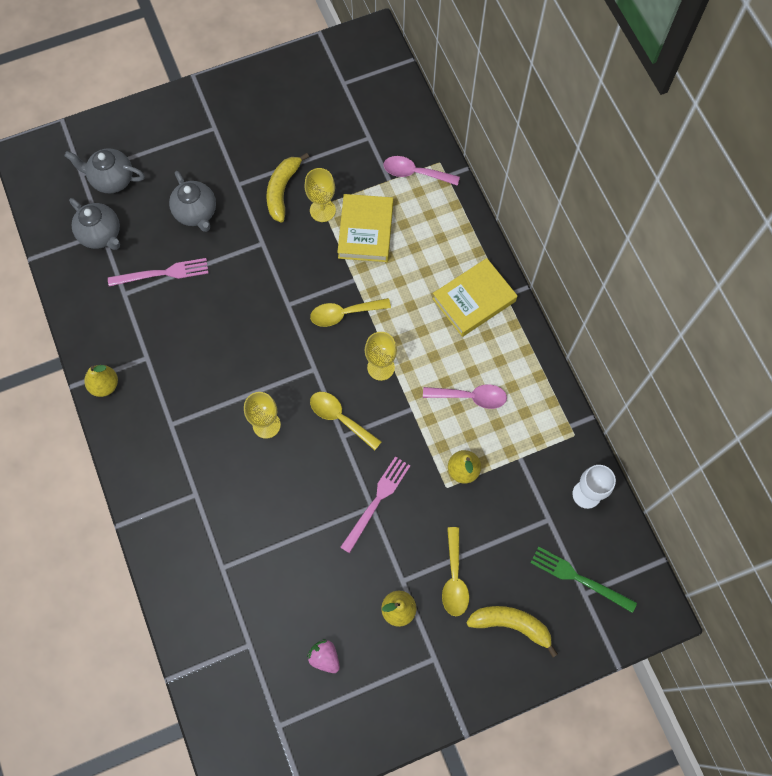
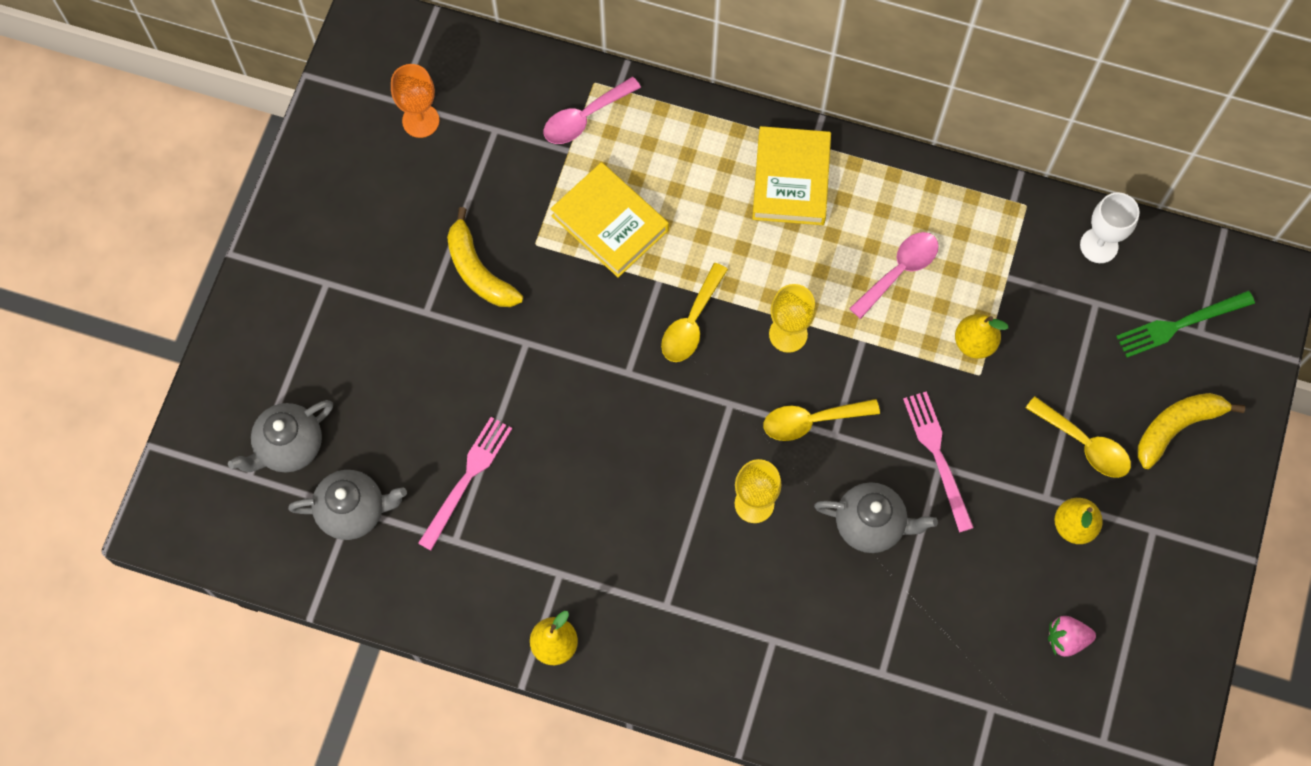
camera: 50 degrees left, 0 degrees up
grey teapot [169,171,216,232] -> grey teapot moved to [814,482,938,553]
yellow goblet [305,168,336,222] -> none
none -> orange goblet [391,64,439,138]

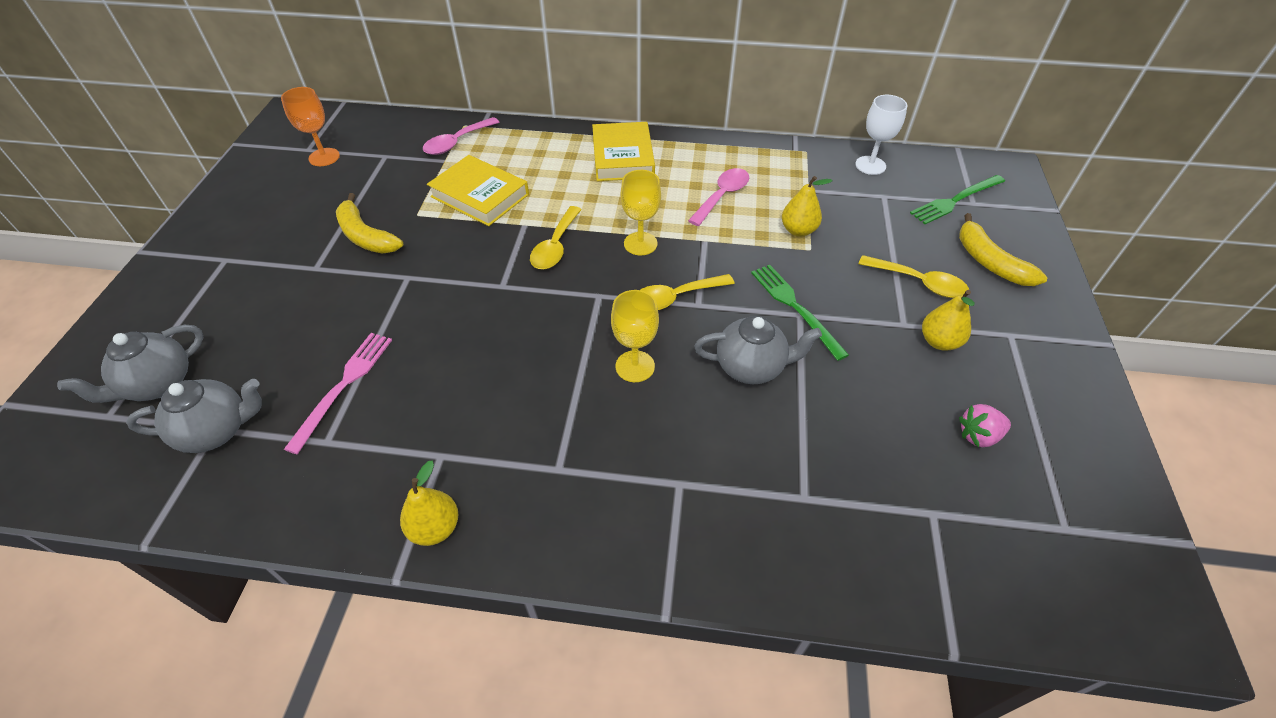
camera: 10 degrees left, 20 degrees down
pink fork [903,391,974,532] -> green fork [751,265,849,361]
yellow banana [1138,393,1245,469] -> yellow banana turned 75 degrees counterclockwise [959,213,1047,286]

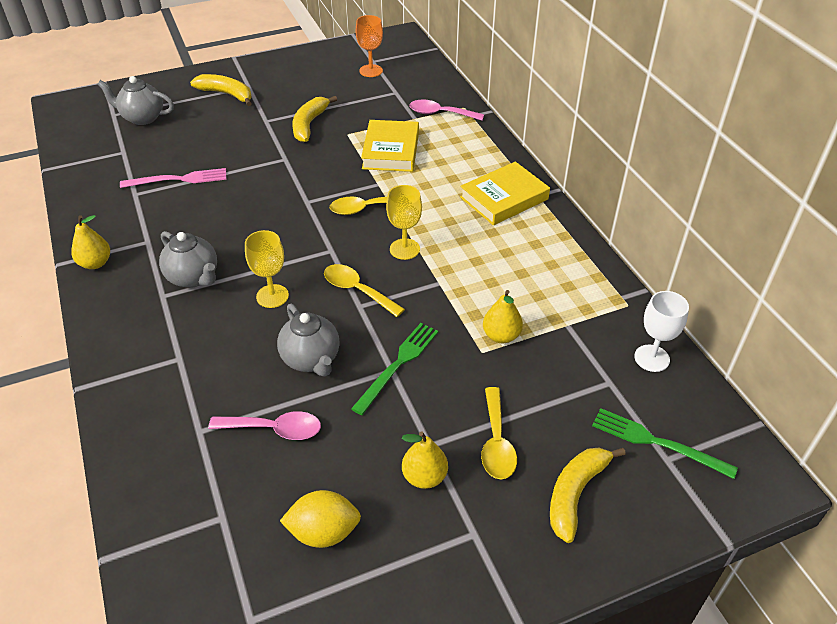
camera: 60 degrees right, 5 degrees down
grey teapot [126,379,262,453] -> grey teapot moved to [159,231,217,288]
pink spoon [688,168,749,226] -> pink spoon moved to [208,411,321,440]
pink strawberry [959,404,1011,447] -> yellow lemon [280,490,361,548]
none -> yellow banana [190,74,252,106]

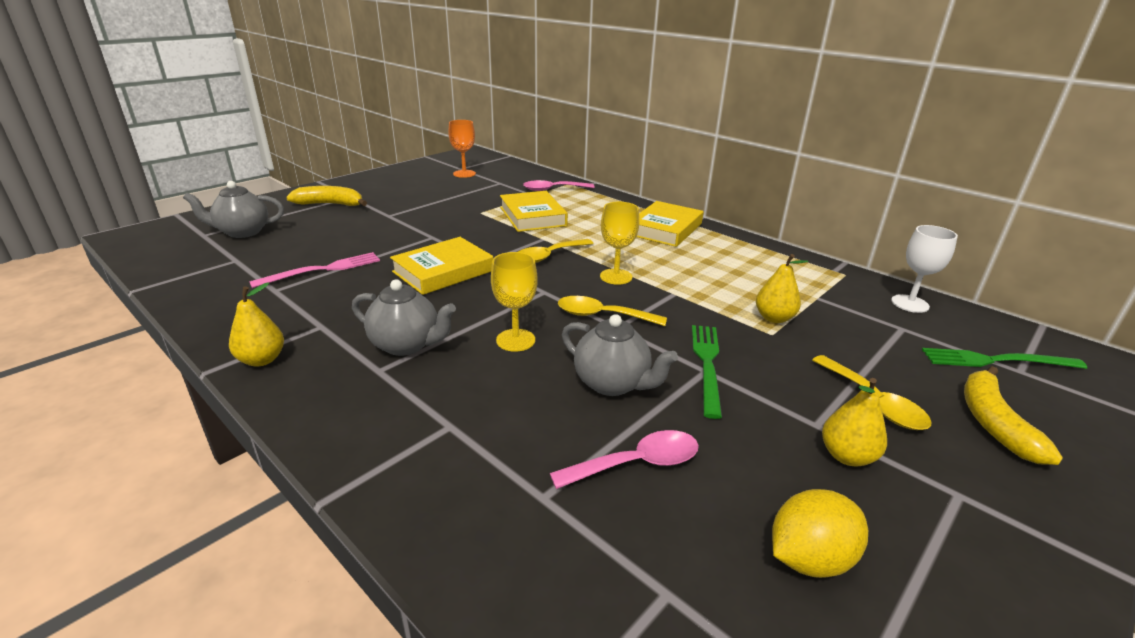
camera: 25 degrees left, 15 degrees down
yellow banana [292,96,337,142] -> none
none -> yellow book [390,237,493,295]

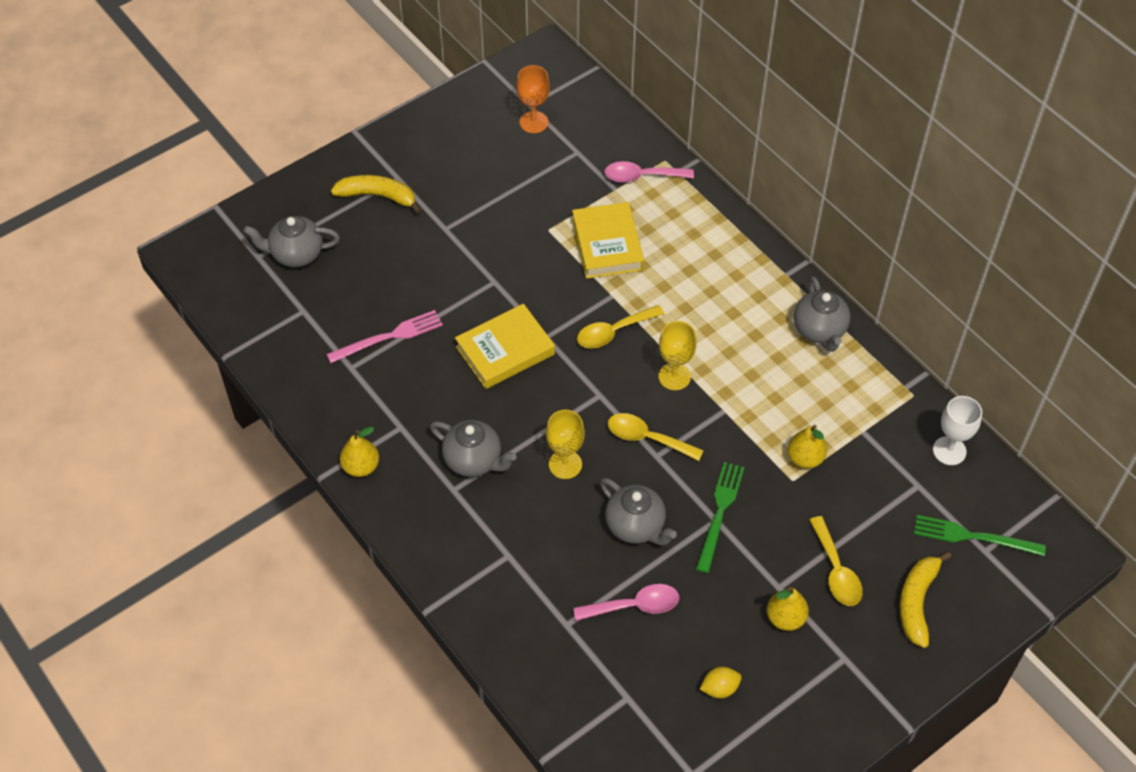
camera: 10 degrees right, 25 degrees up
yellow book [636,201,703,247] -> none
yellow lemon [772,489,868,578] -> yellow lemon [700,667,742,698], size x0.64
none -> grey teapot [794,276,850,352]

